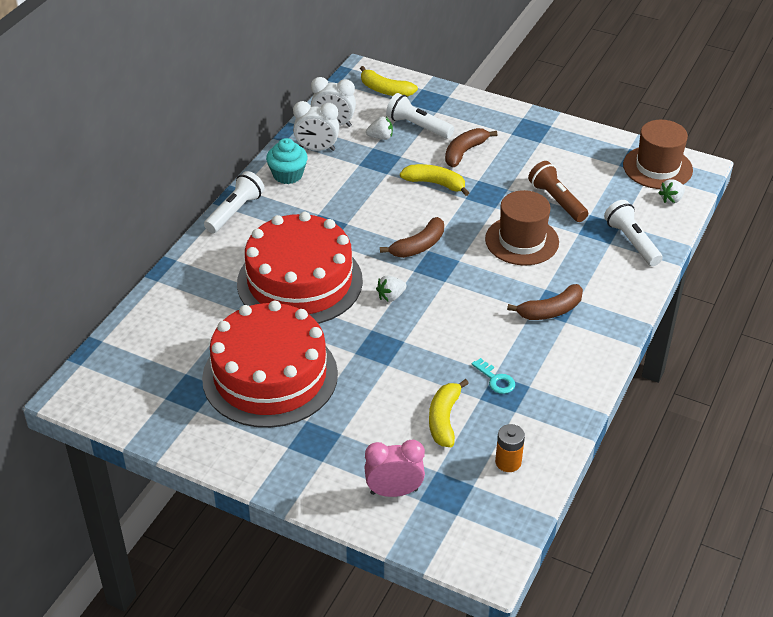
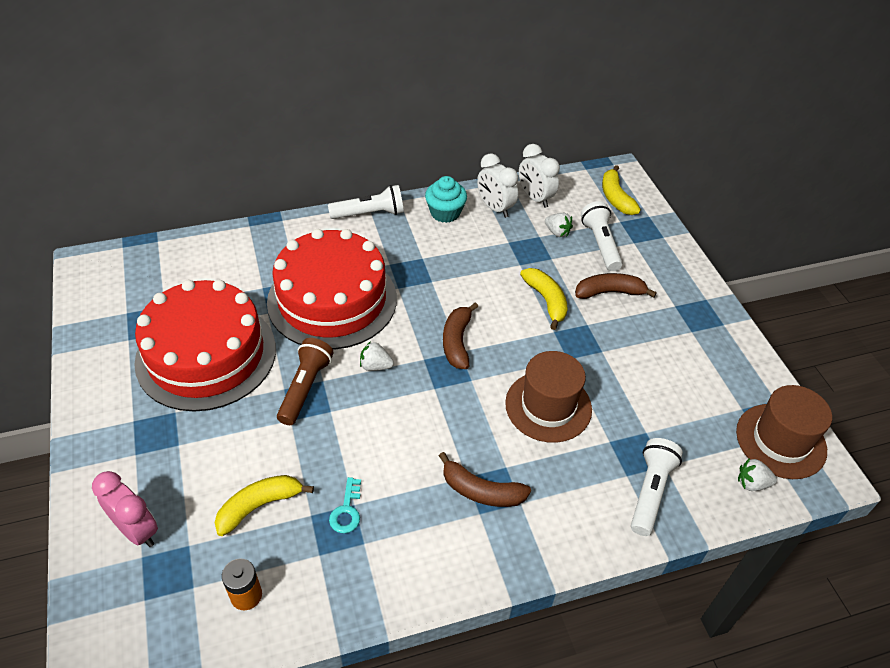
camera: 45 degrees right, 5 degrees up
brown banana [380,217,444,258] -> brown banana turned 90 degrees clockwise [443,302,478,369]
brown flashlight [528,161,588,222] -> brown flashlight moved to [277,338,334,425]

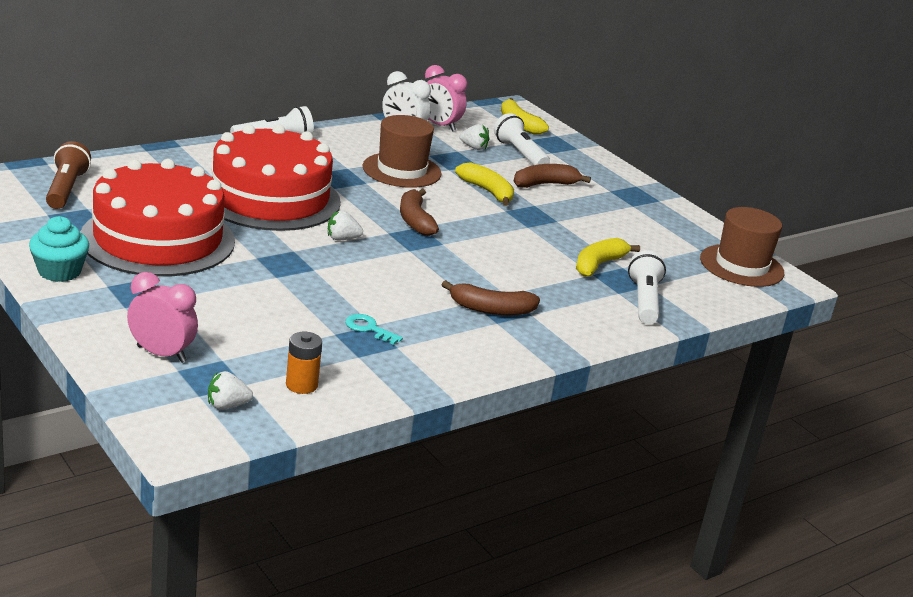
camera: 20 degrees left, 20 degrees down
yellow banana [215,475,314,536] -> yellow banana moved to [576,238,640,277]
brown flashlight [277,338,334,425] -> brown flashlight moved to [46,141,91,209]
turquoise key [329,477,361,533] -> turquoise key turned 135 degrees clockwise [345,314,403,345]
turquoise cupcake [425,176,467,223] -> turquoise cupcake moved to [29,216,89,282]
brown hat [505,351,592,443] -> brown hat moved to [363,115,442,188]
white clock [519,144,560,208] -> pink clock [425,65,467,132]
white strawberry [738,458,777,491] -> white strawberry moved to [208,371,253,410]

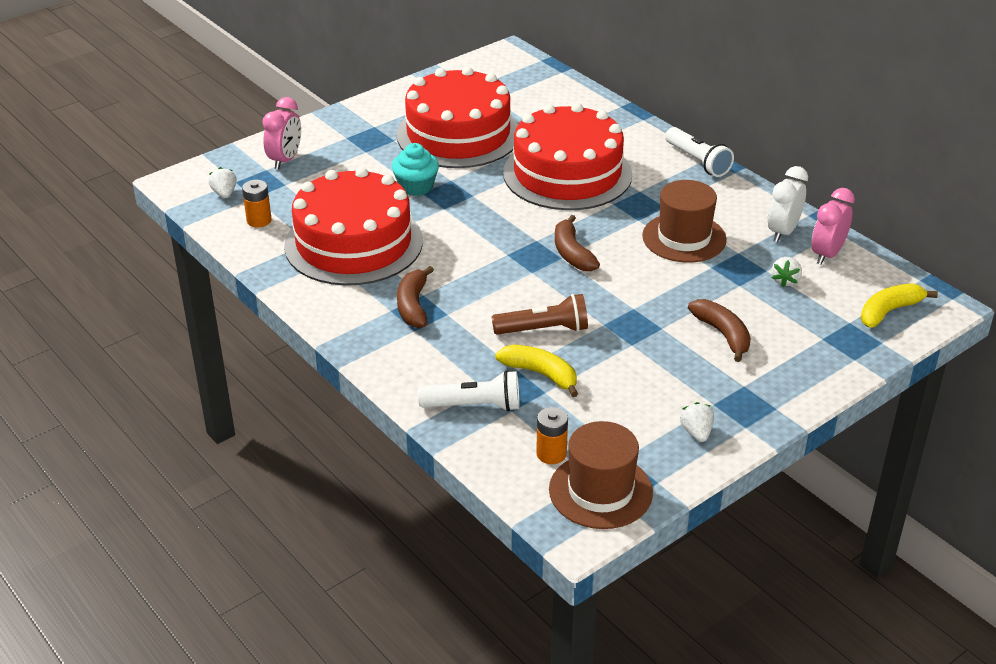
camera: 90 degrees right, 10 degrees up
turquoise cupcake [29,216,89,282] -> turquoise cupcake moved to [392,143,439,196]
brown flashlight [46,141,91,209] -> brown flashlight moved to [492,294,588,335]
white strawberry [328,211,363,240] -> white strawberry moved to [680,402,714,442]
turquoise key [345,314,403,345] -> red cake [284,167,423,286]
brown banana [400,189,439,236] -> brown banana turned 90 degrees counterclockwise [555,215,600,271]
yellow banana [455,162,514,206] -> none
white flashlight [494,113,550,165] -> none
none -> orange battery [536,407,568,464]

